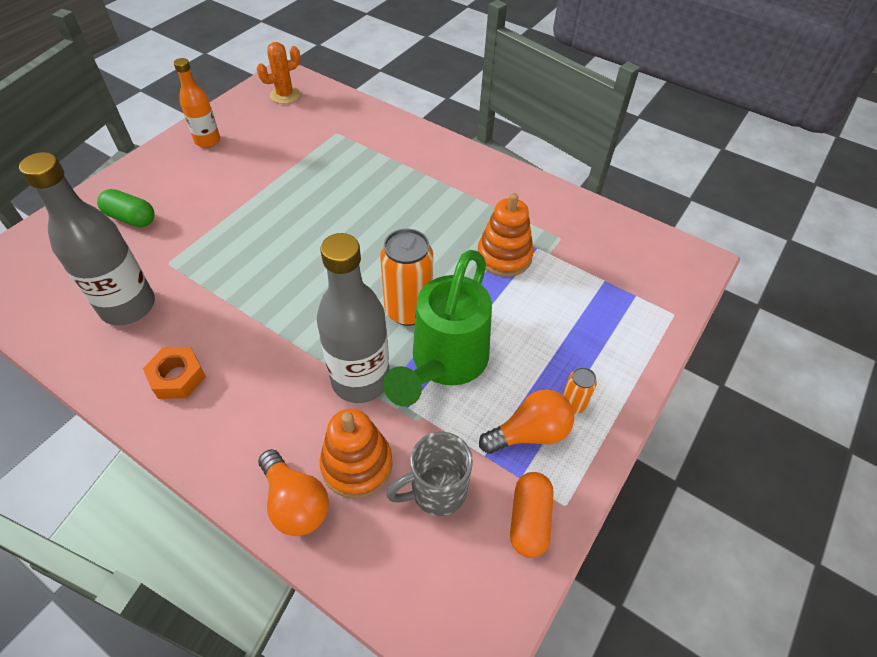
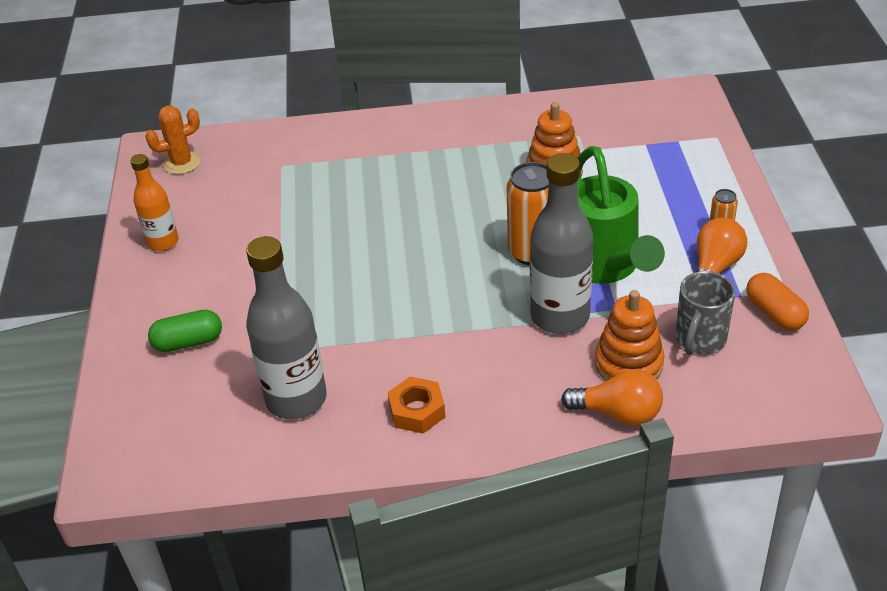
camera: 35 degrees left, 10 degrees down
orange cactus [257,42,301,104] -> orange cactus turned 45 degrees clockwise [145,106,201,175]

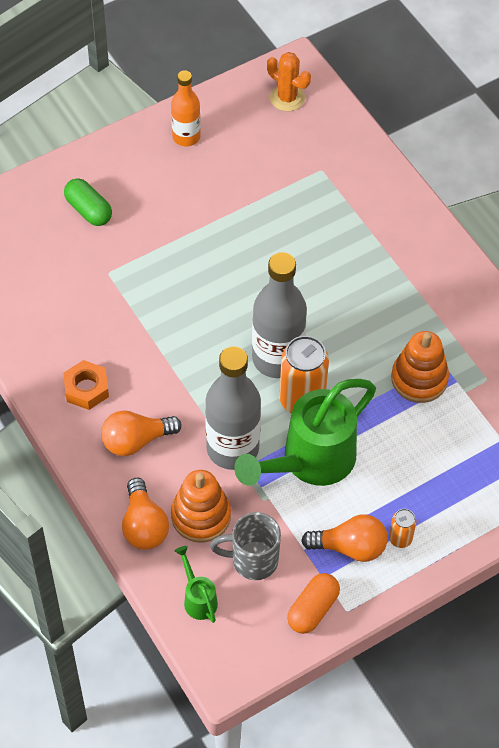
camera: 60 degrees right, 15 degrees up
grey bottle [246,236,327,420] -> grey bottle moved to [252,252,307,378]
none -> orange light bulb [101,410,182,456]
none -> green watering can [175,546,218,623]

